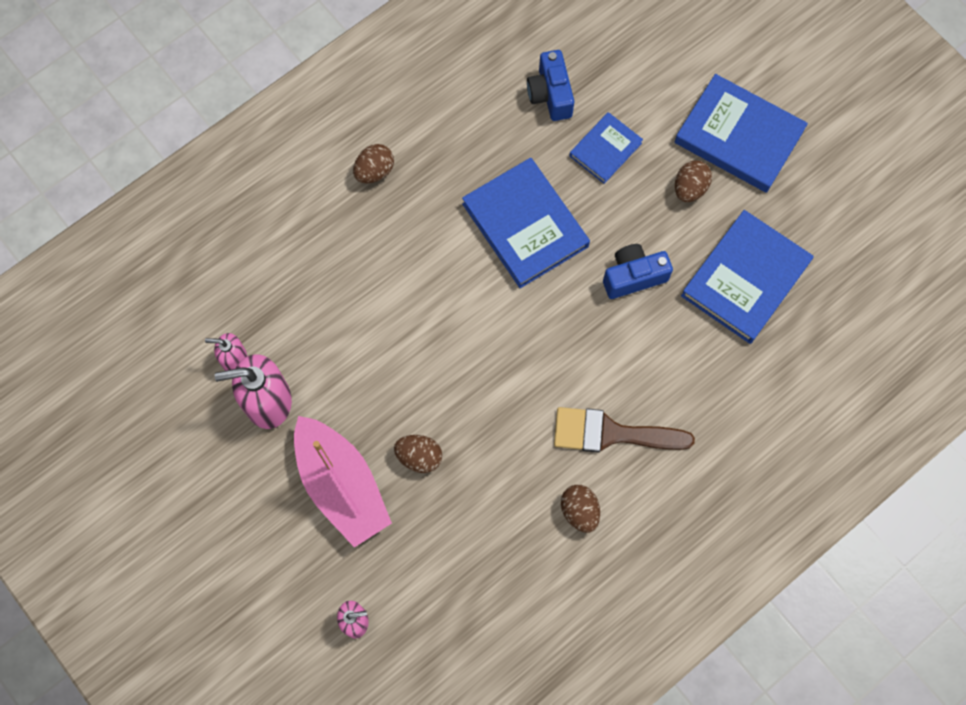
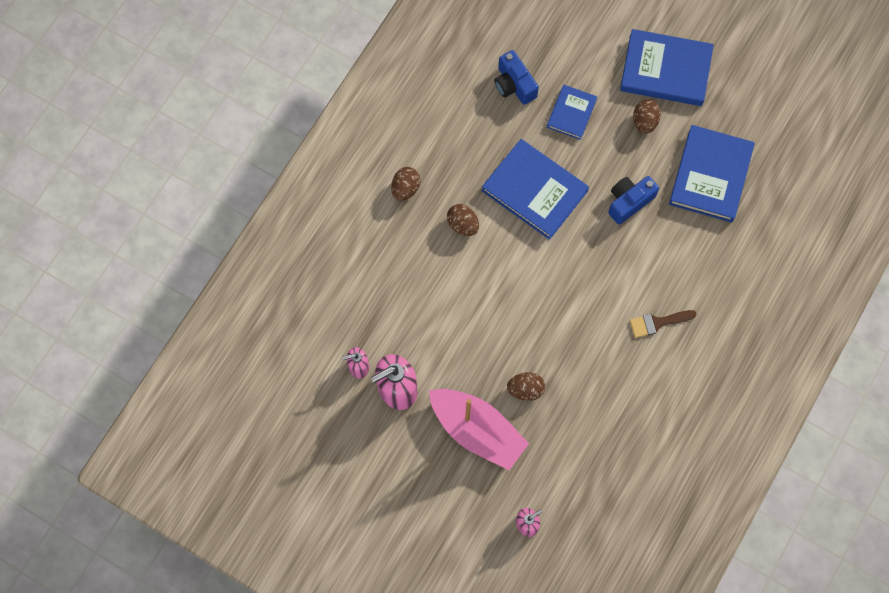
camera: 20 degrees left, 0 degrees up
brown brush [554,407,695,453] -> brown brush [630,310,697,338], size x0.62
brown egg [561,485,600,533] -> brown egg moved to [447,204,479,236]

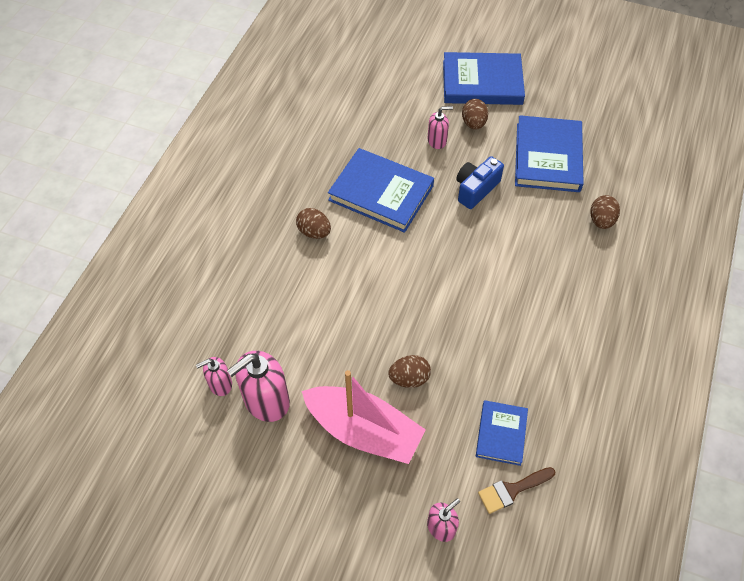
camera: 10 degrees left, 15 degrees down
brown egg [391,167,421,201] -> brown egg moved to [590,195,620,229]
blue camera [494,50,539,105] -> none
blue book [547,85,597,140] -> blue book moved to [476,400,528,466]
brown brush [630,310,697,338] -> brown brush moved to [478,467,556,514]
none -> pink soap dispenser [427,106,453,149]

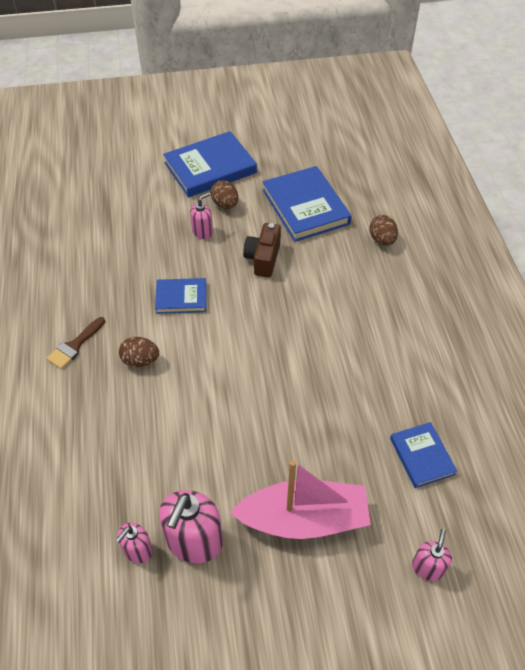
camera: 30 degrees left, 5 degrees down
blue book [328,148,434,233] -> blue book [155,278,206,314], size x0.57
brown egg [388,355,431,388] -> none
blue camera [456,156,504,209] -> brown camera [243,223,281,277]
brown brush [478,467,556,514] -> brown brush moved to [47,317,105,369]

